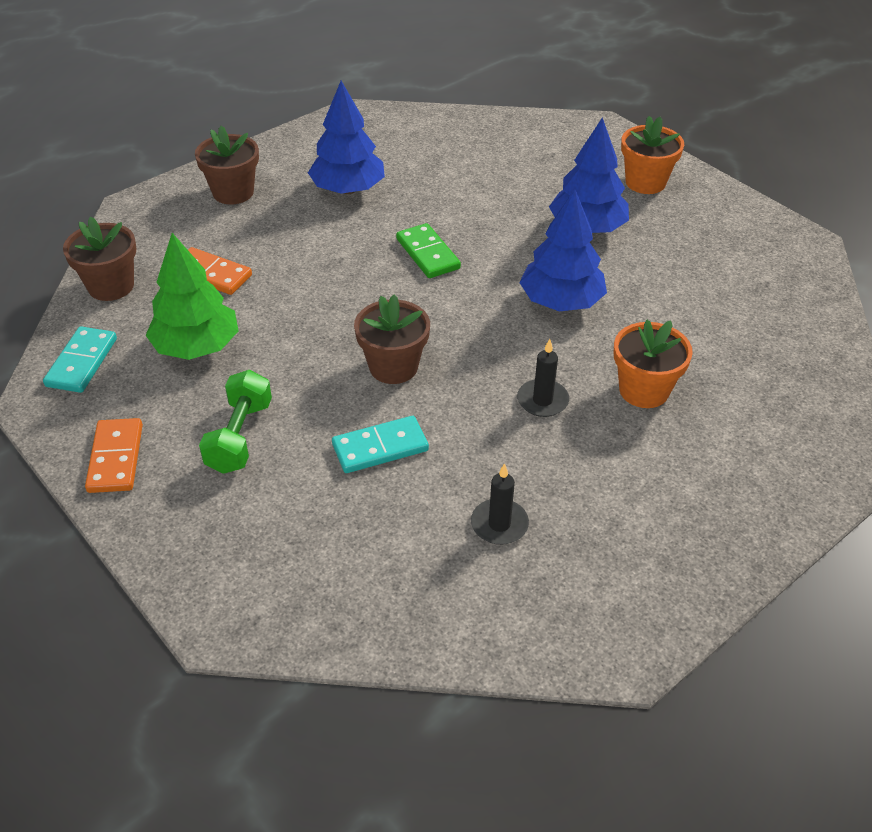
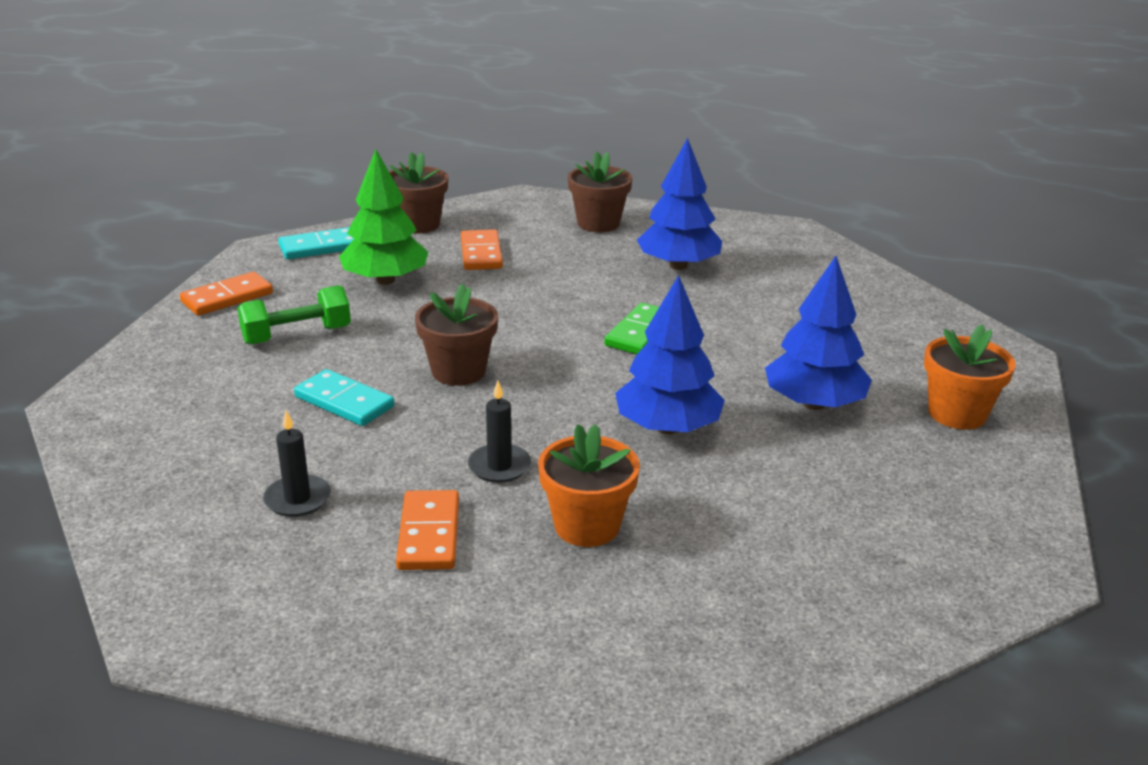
camera: 55 degrees right, 15 degrees down
none -> orange domino [396,490,459,570]

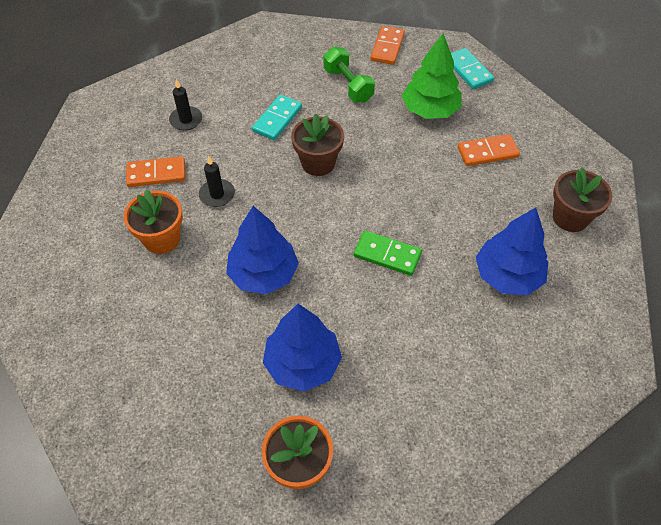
camera: 85 degrees right, 25 degrees up
orange domino [180,272,273,316] -> orange domino turned 60 degrees clockwise [370,26,405,65]
brown flower pot [389,152,448,234] -> none

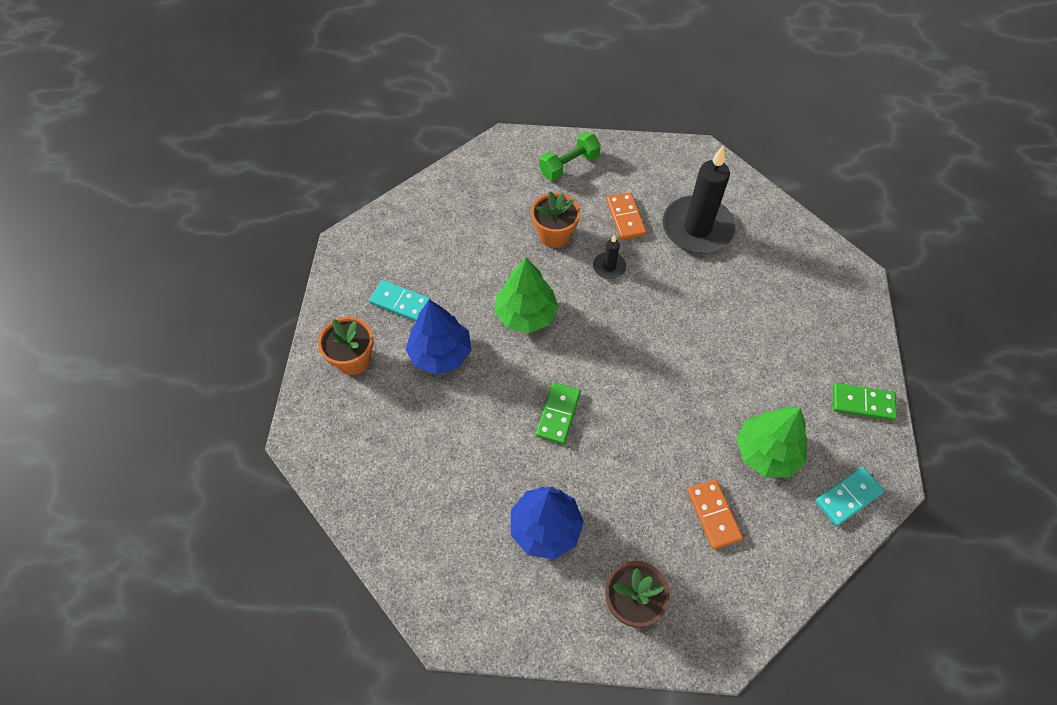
camera: 85 degrees right, 5 degrees up
black candle [169,79,202,131] -> black candle [662,146,735,254], size x2.22
blue tree [226,206,299,294] -> green tree [495,258,559,333]
turquoise domino [252,95,302,140] -> turquoise domino moved to [369,280,431,322]
brown flower pot [291,114,344,176] -> none
green dumbbell [324,47,375,103] -> green dumbbell moved to [540,132,601,181]
orange domino [370,26,405,65] -> green domino [833,383,897,421]

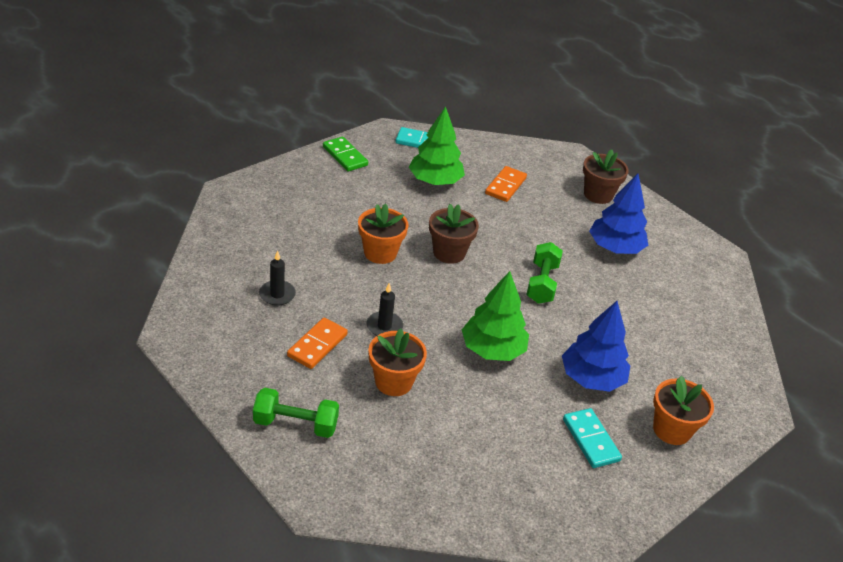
camera: 140 degrees left, 20 degrees down
green domino [536,382,581,444] -> green dumbbell [526,242,563,304]
black candle [662,146,735,254] -> black candle [259,250,296,306], size x0.45
none -> orange flower pot [358,203,409,264]
none -> brown flower pot [429,204,479,264]

